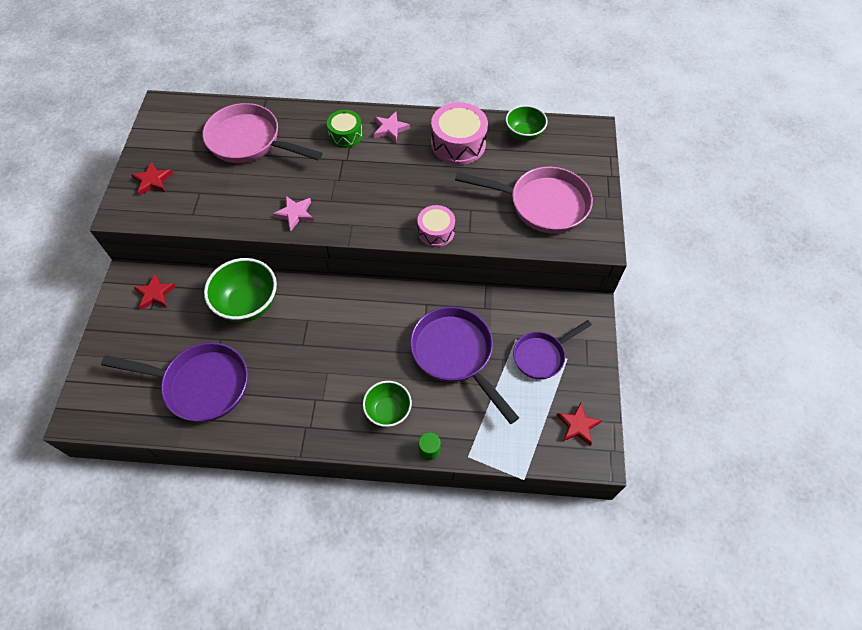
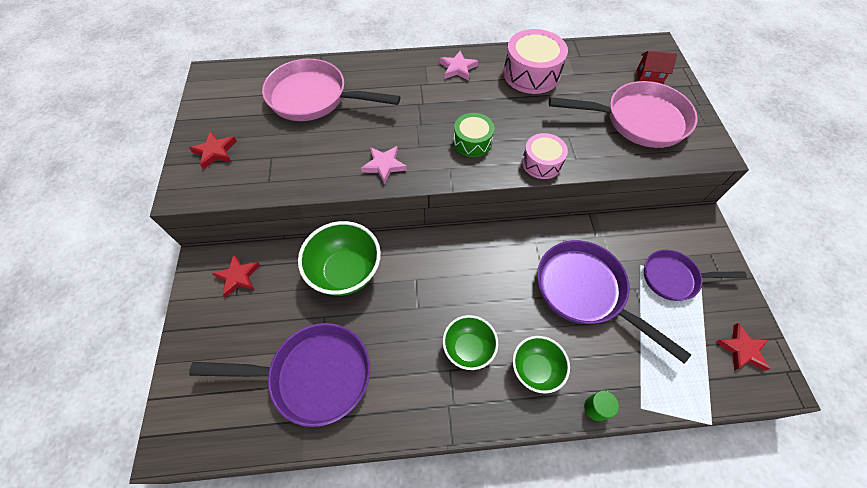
camera: 10 degrees left, 0 degrees up
green drum [327,110,363,148] -> green drum moved to [453,113,495,157]
green bowl [506,105,548,141] -> green bowl moved to [443,315,498,370]
purple pan [513,320,592,379] -> purple pan turned 45 degrees clockwise [644,250,747,301]
none -> red house [637,51,677,84]

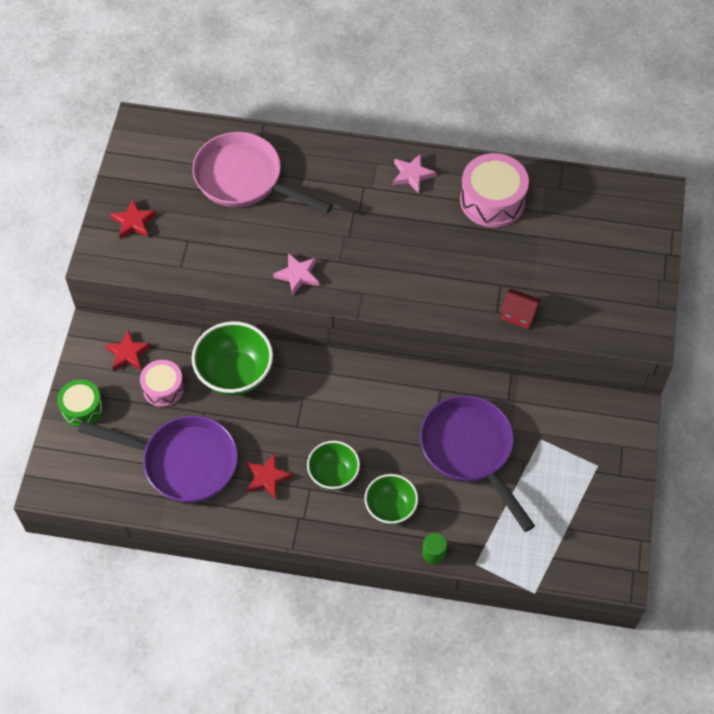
camera: 15 degrees right, 0 degrees up
green drum [453,113,495,157] -> green drum moved to [57,379,103,427]
pink drum [522,133,568,179] -> pink drum moved to [140,360,184,407]
pink pan [549,81,698,148] -> none
red house [637,51,677,84] -> red house moved to [500,289,541,329]
purple pan [644,250,747,301] -> none
red star [716,323,770,371] -> red star moved to [247,453,293,499]

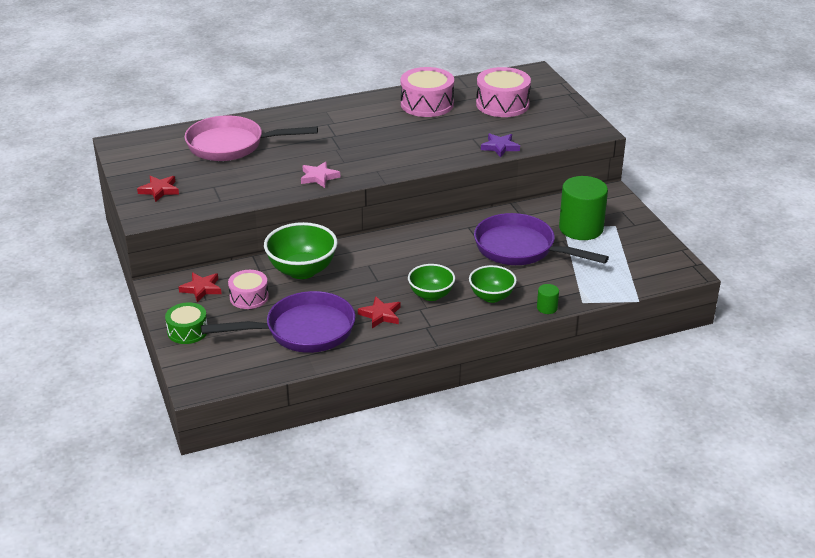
camera: 30 degrees left, 25 degrees down
pink star [393,154,436,194] -> none
red house [500,289,541,329] -> purple star [481,133,520,158]
none -> pink drum [476,67,531,117]
none -> green cylinder [559,176,608,240]

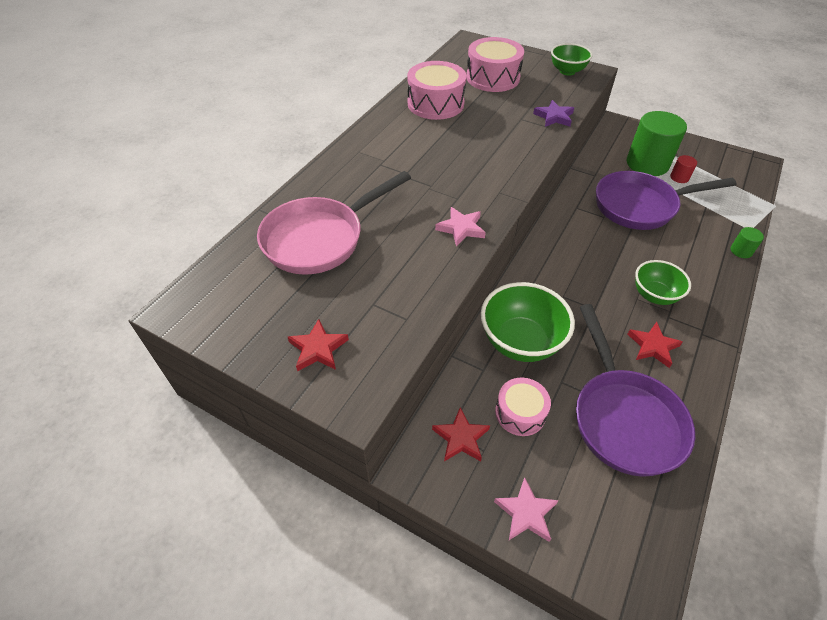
camera: 40 degrees left, 15 degrees up
green drum [165,302,208,344] -> pink star [494,477,559,542]
purple pan [201,291,355,353] -> purple pan turned 135 degrees clockwise [576,304,695,477]
green bowl [469,265,517,303] -> green bowl moved to [551,43,593,76]
none -> red cylinder [670,155,697,183]

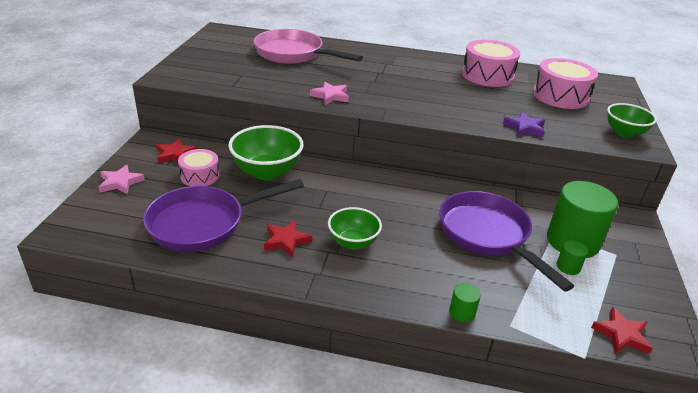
camera: 70 degrees right, 15 degrees down
red star [288,319,349,372] -> red star moved to [591,307,653,354]
red cylinder [670,155,697,183] -> green cylinder [557,240,588,275]

